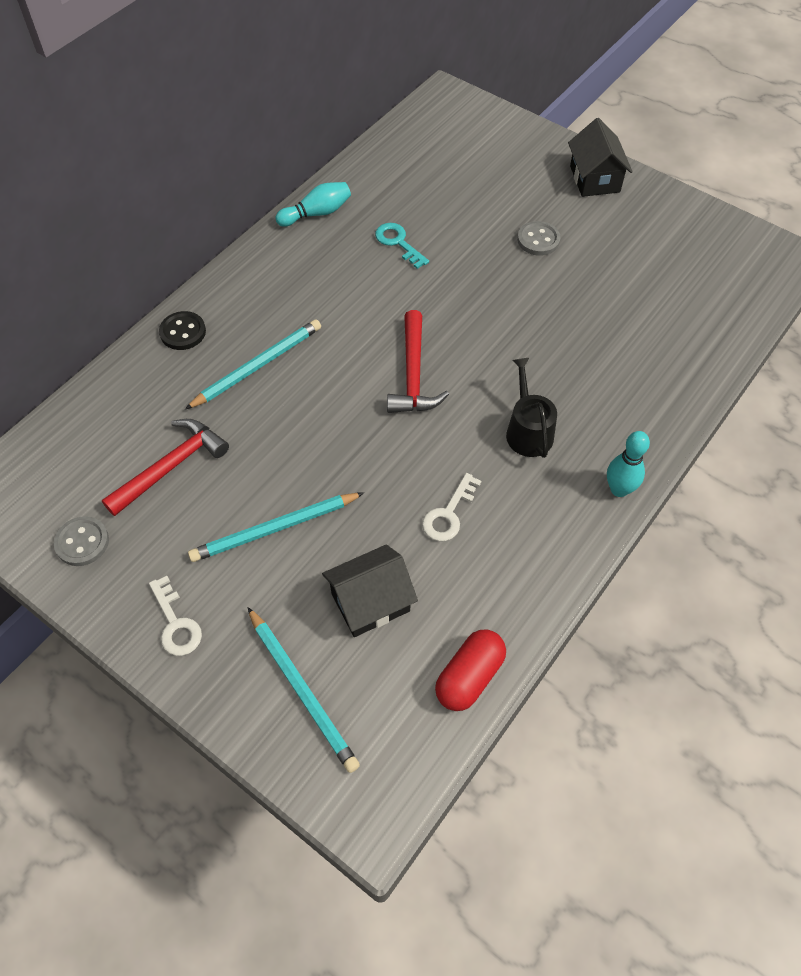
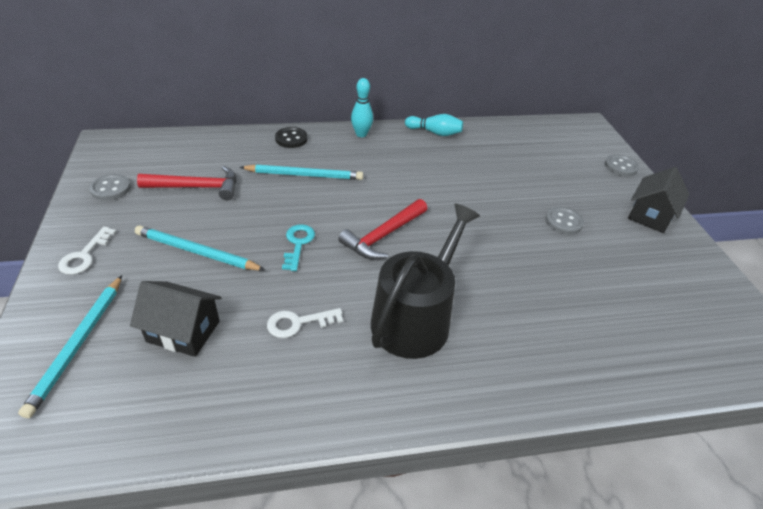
camera: 40 degrees right, 15 degrees down
turquoise key [375,223,429,269] -> turquoise key moved to [282,224,315,271]
red capsule [435,629,506,711] -> none
black watering can [506,358,557,458] -> black watering can [371,204,480,359], size x1.77
turquoise bowling pin [607,431,650,497] -> turquoise bowling pin moved to [351,78,373,137]
none -> grey button [605,154,639,176]

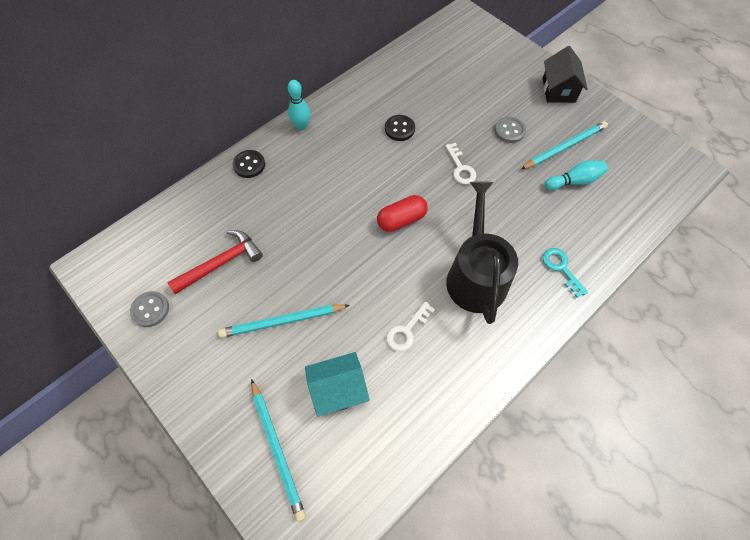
camera: 30 degrees left, 20 degrees up
white key [58,227,117,275] -> white key moved to [445,143,476,184]
black house [130,281,222,357] -> turquoise house [305,352,370,417]
turquoise pencil [240,164,363,180] -> turquoise pencil moved to [521,121,608,169]
turquoise key [282,224,315,271] -> turquoise key moved to [543,248,588,298]
red hammer [338,199,427,260] -> red capsule [377,195,428,232]
turquoise bowling pin [405,114,463,136] -> turquoise bowling pin moved to [545,161,608,190]
grey button [605,154,639,176] -> none
none -> black button [385,115,415,141]

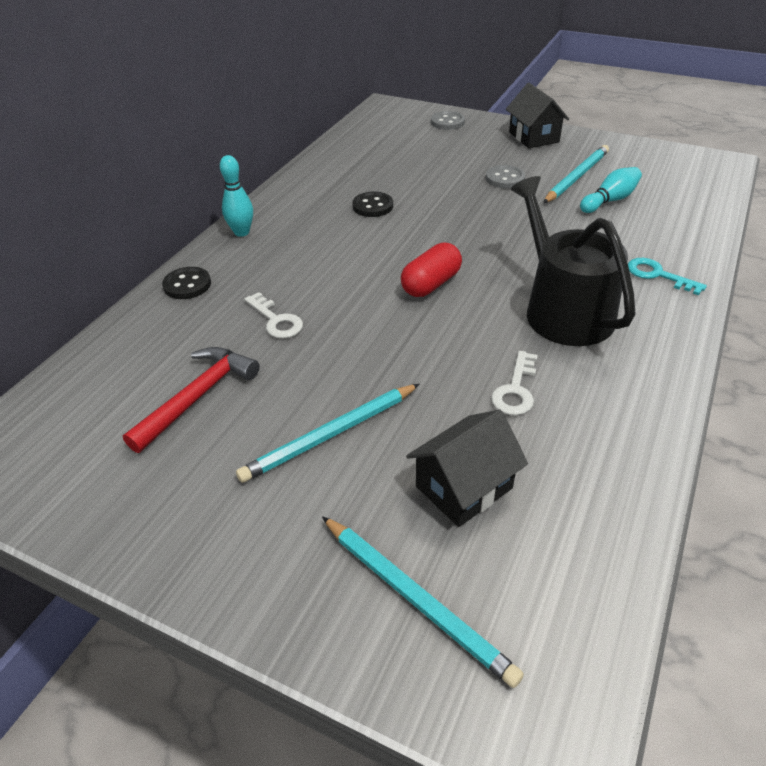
camera: 20 degrees left, 20 degrees down
grey button [130,291,169,327] -> grey button moved to [431,111,465,130]
turquoise house [305,352,370,417] -> black house [406,410,528,527]
white key [445,143,476,184] -> white key moved to [244,292,303,338]

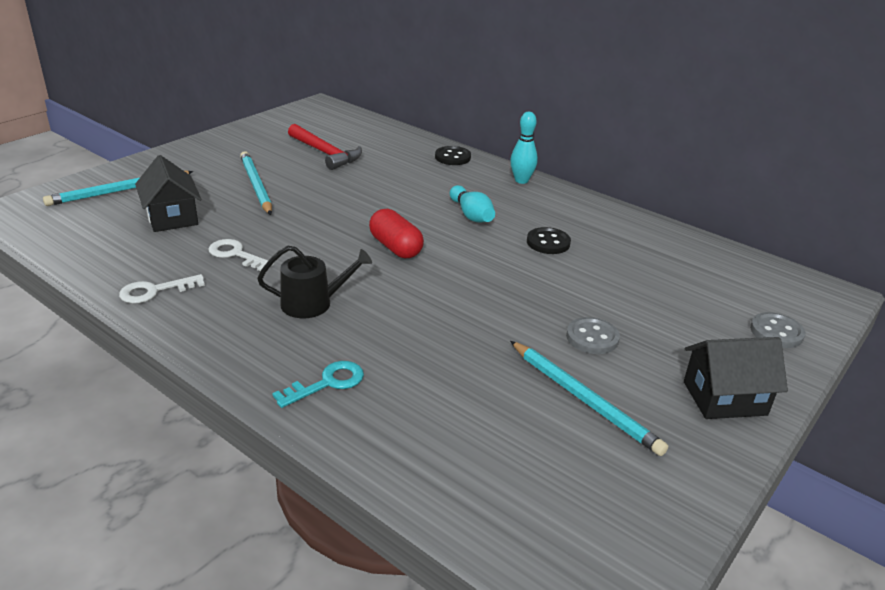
camera: 100 degrees right, 10 degrees down
white key [244,292,303,338] -> white key moved to [119,274,205,304]
black watering can [511,176,635,346] -> black watering can [257,246,372,318], size x0.56
turquoise bowling pin [580,167,642,213] -> turquoise bowling pin moved to [450,185,495,222]

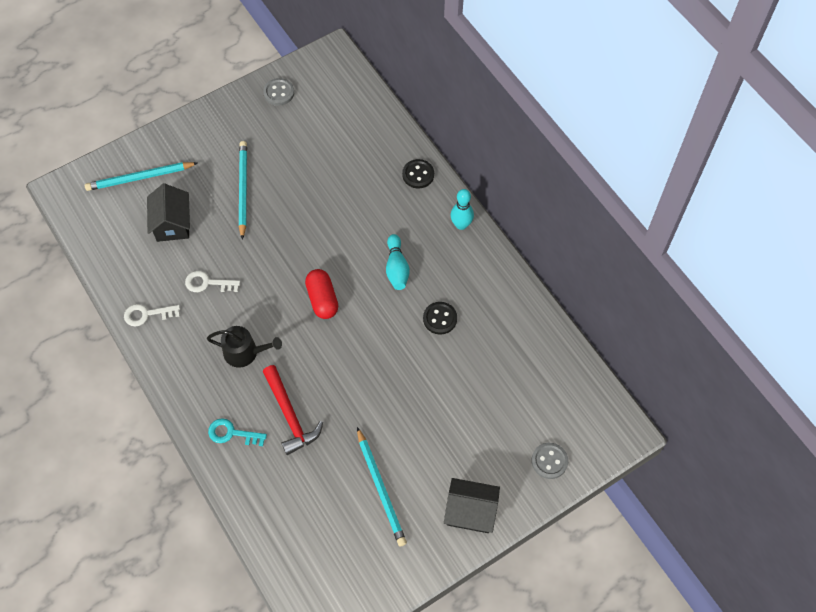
camera: 20 degrees right, 30 degrees up
white key [208,239,274,271] -> white key turned 45 degrees counterclockwise [185,271,240,292]
turquoise key [272,361,364,408] -> turquoise key turned 150 degrees counterclockwise [208,418,267,446]
red hammer [288,124,362,170] -> red hammer moved to [263,365,323,455]
grey button [566,317,620,354] -> grey button moved to [263,78,294,106]

